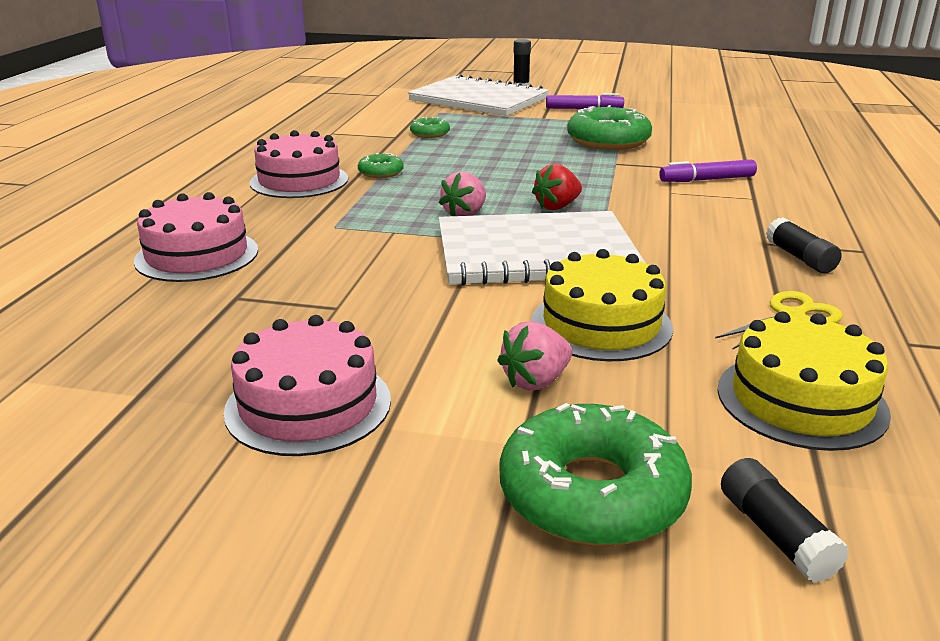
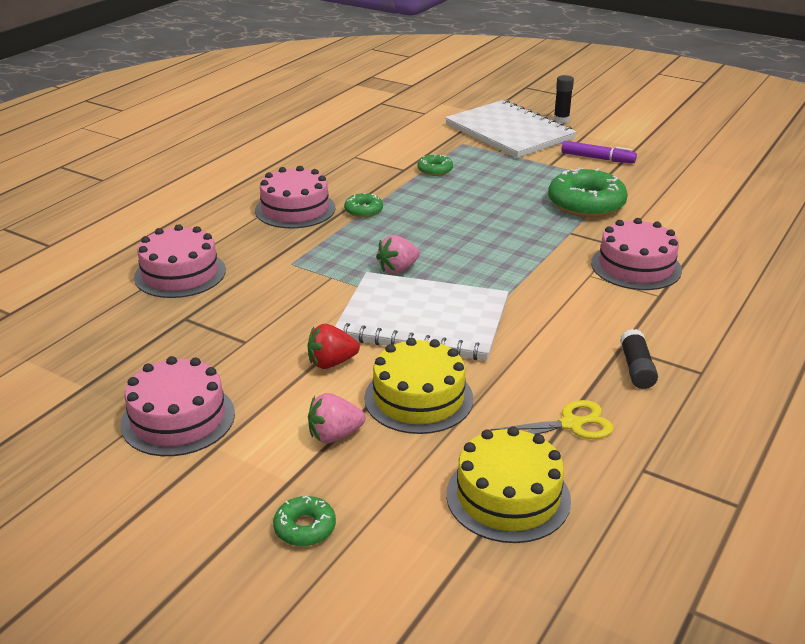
camera: 20 degrees right, 5 degrees up
green donut [500,403,692,546] -> green donut [273,496,336,546], size x0.49
red strawberry [532,164,582,210] -> red strawberry moved to [307,324,360,369]
purple marker [659,160,757,182] -> pink cake [591,218,682,290]
black glue stick [721,458,849,583] -> none

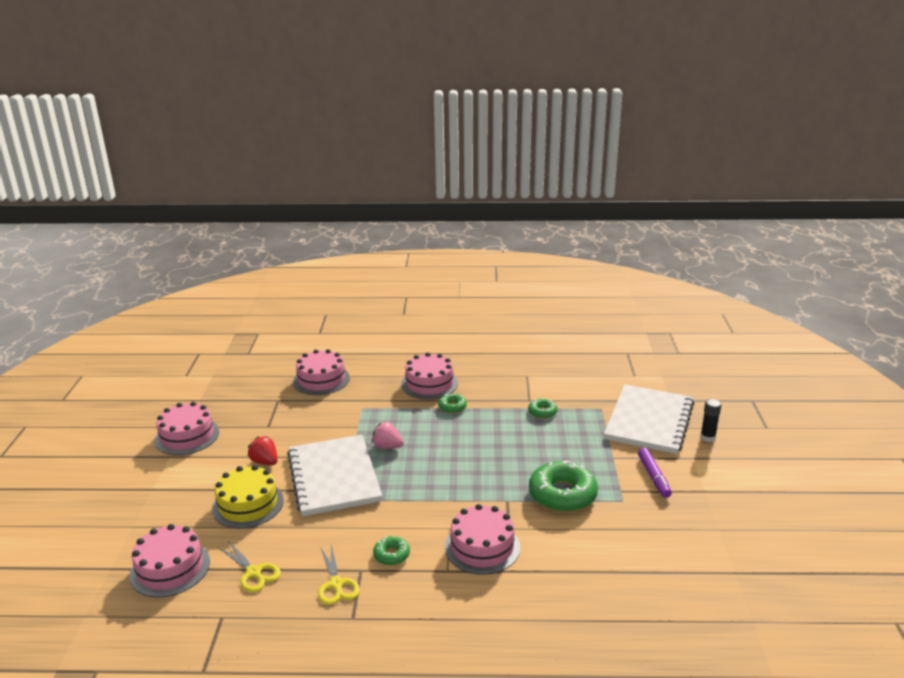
camera: 60 degrees right, 5 degrees down
green donut [273,496,336,546] -> green donut moved to [373,535,410,565]
pink strawberry [308,393,366,443] -> none
yellow cake [446,426,571,543] -> pink cake [130,524,210,597]
black glue stick [620,329,658,389] -> yellow scissors [318,544,360,605]

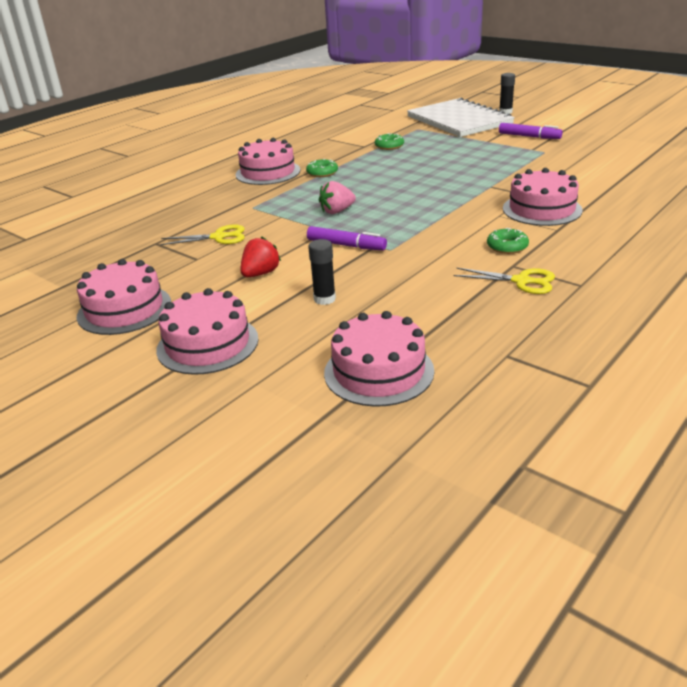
camera: 50 degrees left, 5 degrees up
yellow cake [212,465,284,529] -> black glue stick [308,239,336,305]
yellow scissors [218,541,281,592] -> yellow scissors moved to [160,224,245,245]
red strawberry [248,436,278,465] -> red strawberry turned 135 degrees clockwise [240,236,281,277]
white notebook [287,435,382,516] -> purple marker [307,226,387,250]
pink cake [293,349,350,395] -> pink cake moved to [156,288,259,375]
green donut [529,460,598,512] -> none

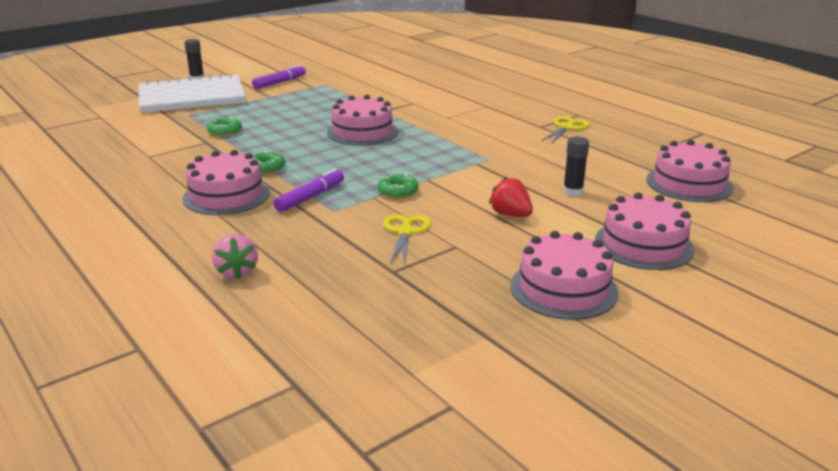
camera: 80 degrees left, 5 degrees down
purple marker [307,226,387,250] -> purple marker moved to [273,168,344,212]
pink strawberry [319,181,356,214] -> pink strawberry moved to [212,234,258,279]
green donut [487,228,529,254] -> green donut moved to [378,173,419,199]
pink cake [503,168,583,226] -> pink cake moved to [327,95,398,146]

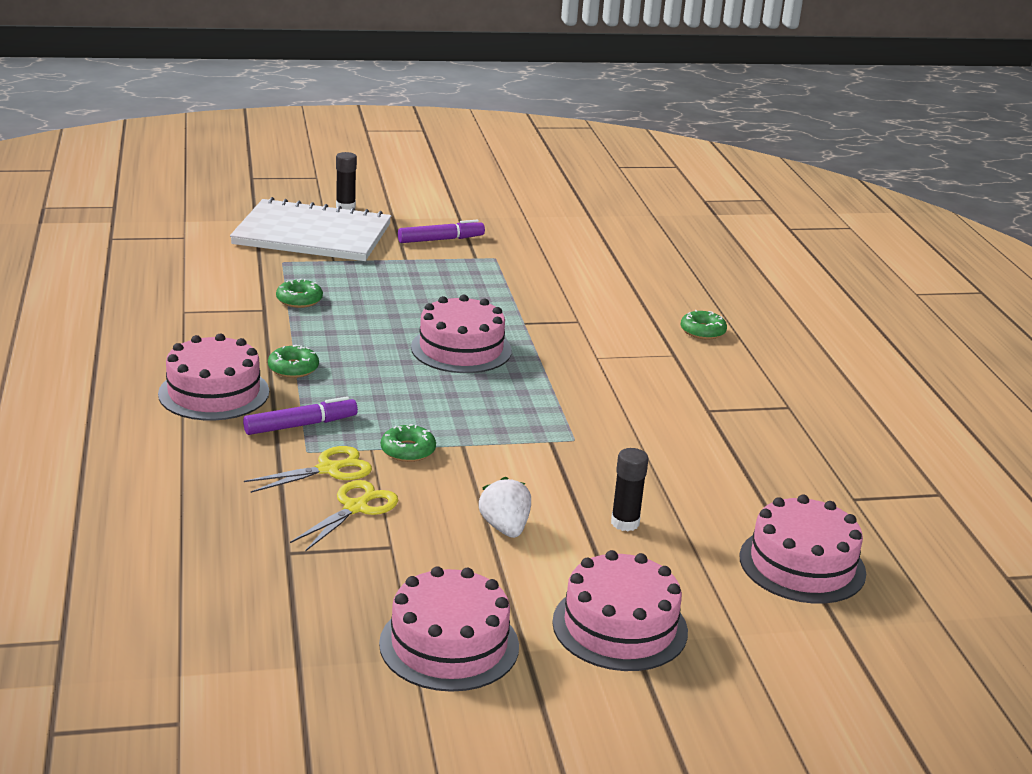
camera: 25 degrees right, 0 degrees up
pink strawberry [212,234,258,279] -> none
red strawberry [489,177,533,217] -> white strawberry [479,477,531,538]
yellow scissors [541,116,590,144] -> yellow scissors moved to [244,446,372,493]
none -> green donut [681,310,727,340]

